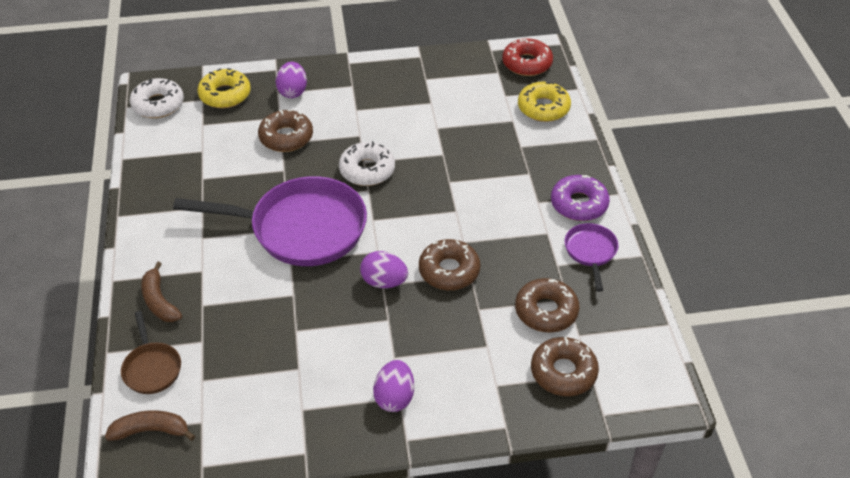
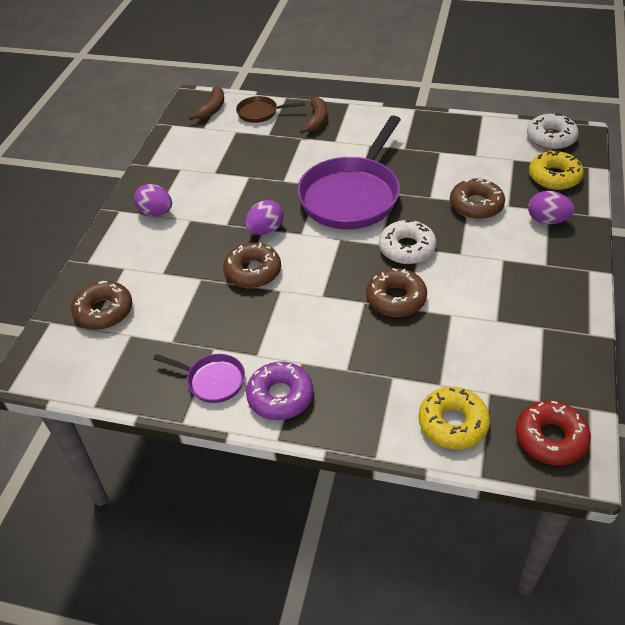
camera: 115 degrees right, 0 degrees up
brown banana [141,261,182,322] -> brown banana turned 105 degrees clockwise [300,97,327,134]
brown donut [515,278,580,333] -> brown donut moved to [366,268,427,317]

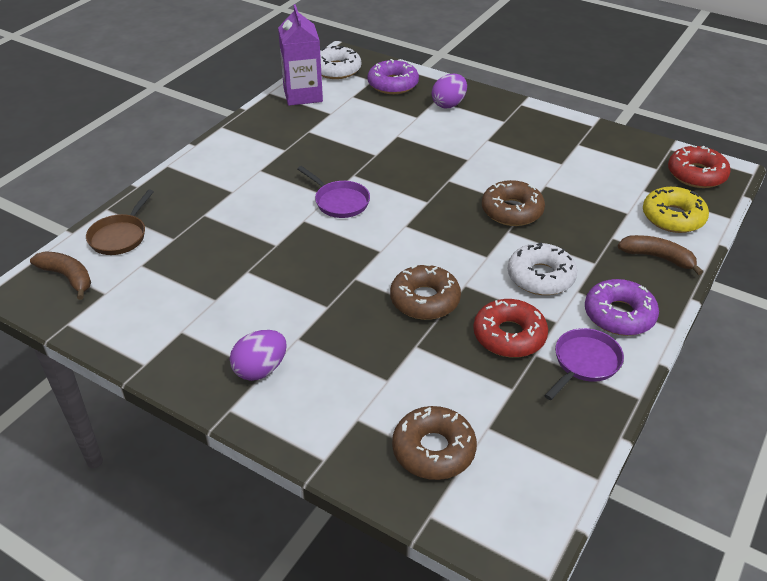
camera: 75 degrees left, 5 degrees down
purple egg [245,200,284,235] -> none
purple pan [297,116,401,229] -> purple pan [297,166,370,218], size x0.46
brown banana [300,97,327,134] -> brown banana moved to [618,235,703,275]
white donut [379,219,436,264] -> white donut moved to [508,242,577,295]
brown donut [450,179,505,219] -> none
yellow donut [529,151,584,190] -> purple donut [367,59,419,94]
none -> purple carton [278,4,323,106]
none -> red donut [473,299,548,358]

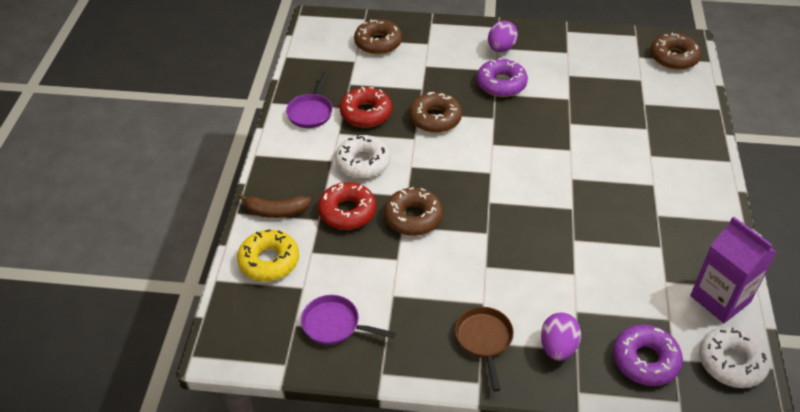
camera: 155 degrees right, 5 degrees up
brown banana [30,251,91,300] -> brown donut [650,33,701,70]
brown pan [86,189,154,255] -> brown pan moved to [455,307,514,391]
purple pan [297,166,370,218] -> purple pan moved to [301,295,395,345]
purple donut [585,279,659,336] -> purple donut moved to [477,58,528,97]
red donut [668,145,731,188] -> red donut moved to [318,182,376,230]

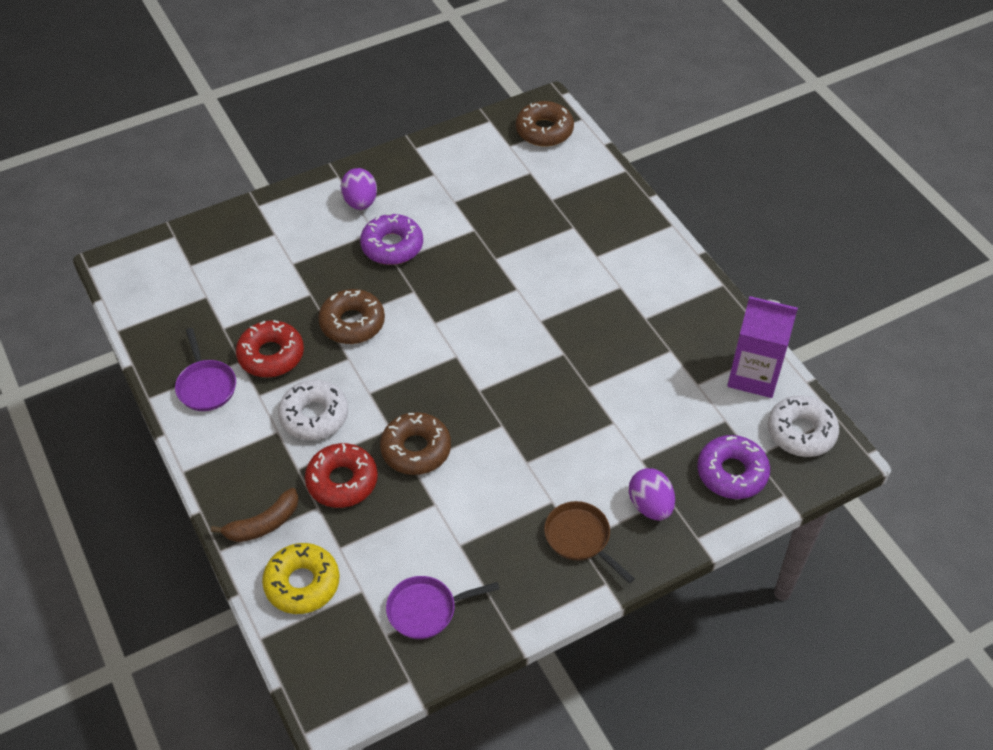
camera: 35 degrees left, 5 degrees up
brown donut [354,19,402,55] -> none

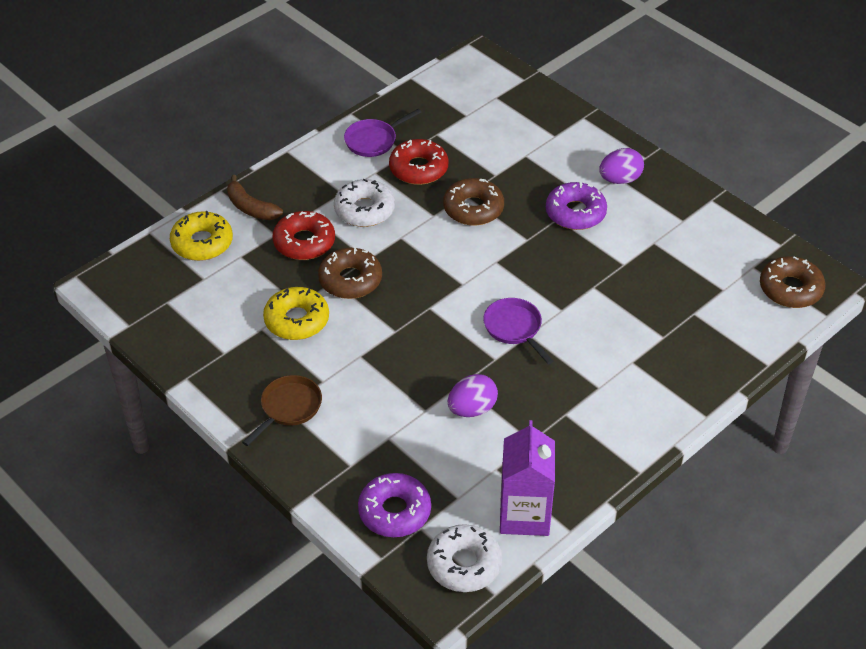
camera: 75 degrees right, 5 degrees down
purple pan [386,576,500,639] -> purple pan moved to [483,298,553,364]
purple egg [629,468,675,520] -> purple egg moved to [448,374,498,417]
none -> yellow donut [263,287,329,340]

